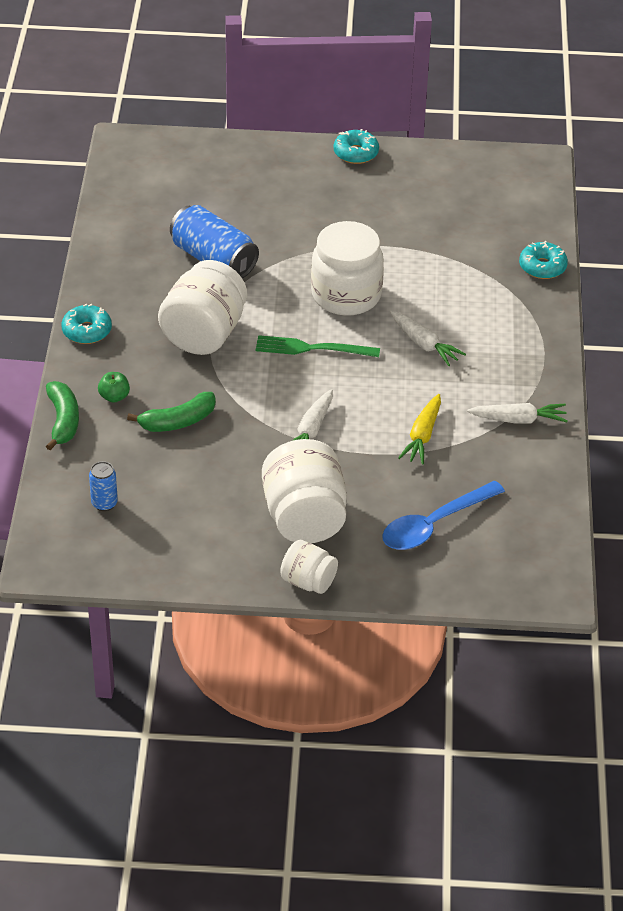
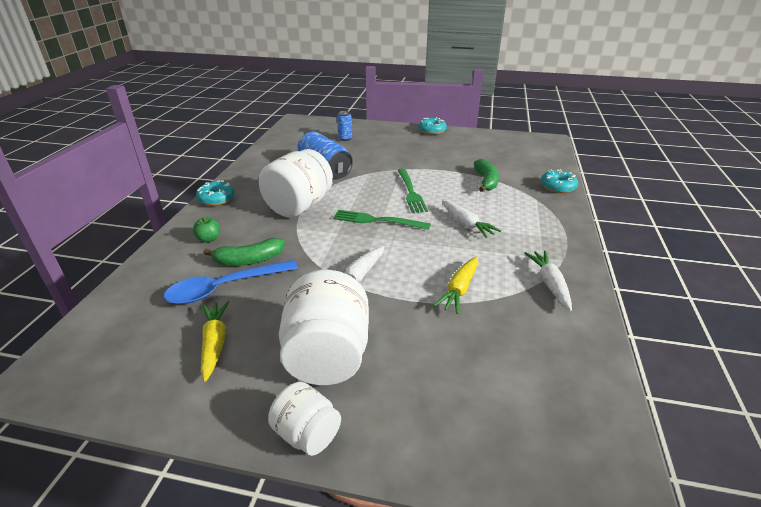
camera: 10 degrees right, 10 degrees down
green banana [46,381,79,450] -> green banana moved to [474,159,499,192]
blue can [89,461,118,511] -> blue can moved to [337,111,352,141]
white jar [311,221,384,316] -> green fork [398,169,428,213]
blue spoon [382,481,505,550] -> blue spoon moved to [164,260,298,304]
white carrot [467,403,568,424] -> white carrot turned 105 degrees counterclockwise [524,251,572,311]
none -> yellow carrot [201,301,230,382]

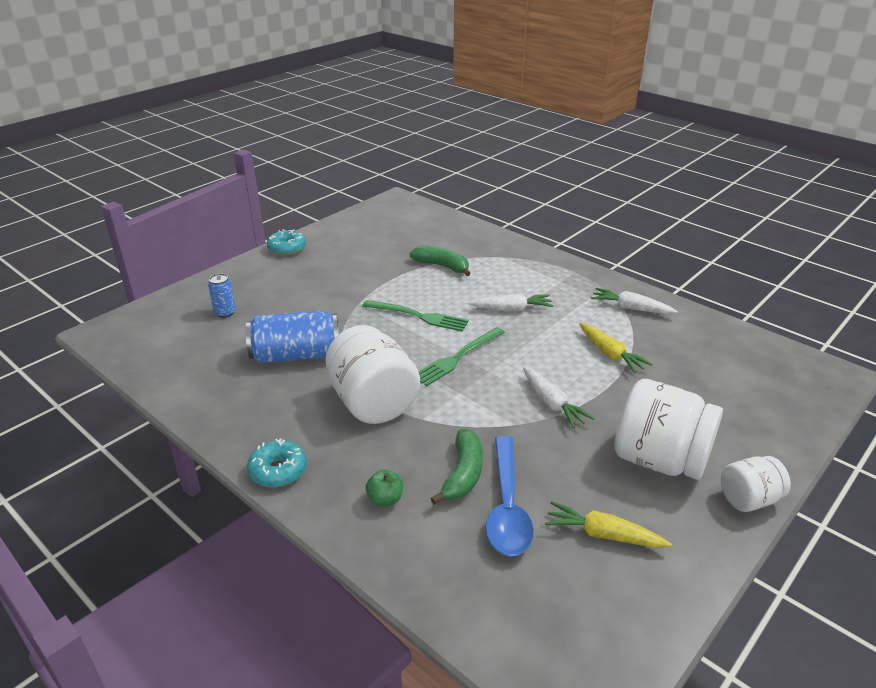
camera: 60 degrees left, 0 degrees up
turquoise donut [541,169,578,193] -> none

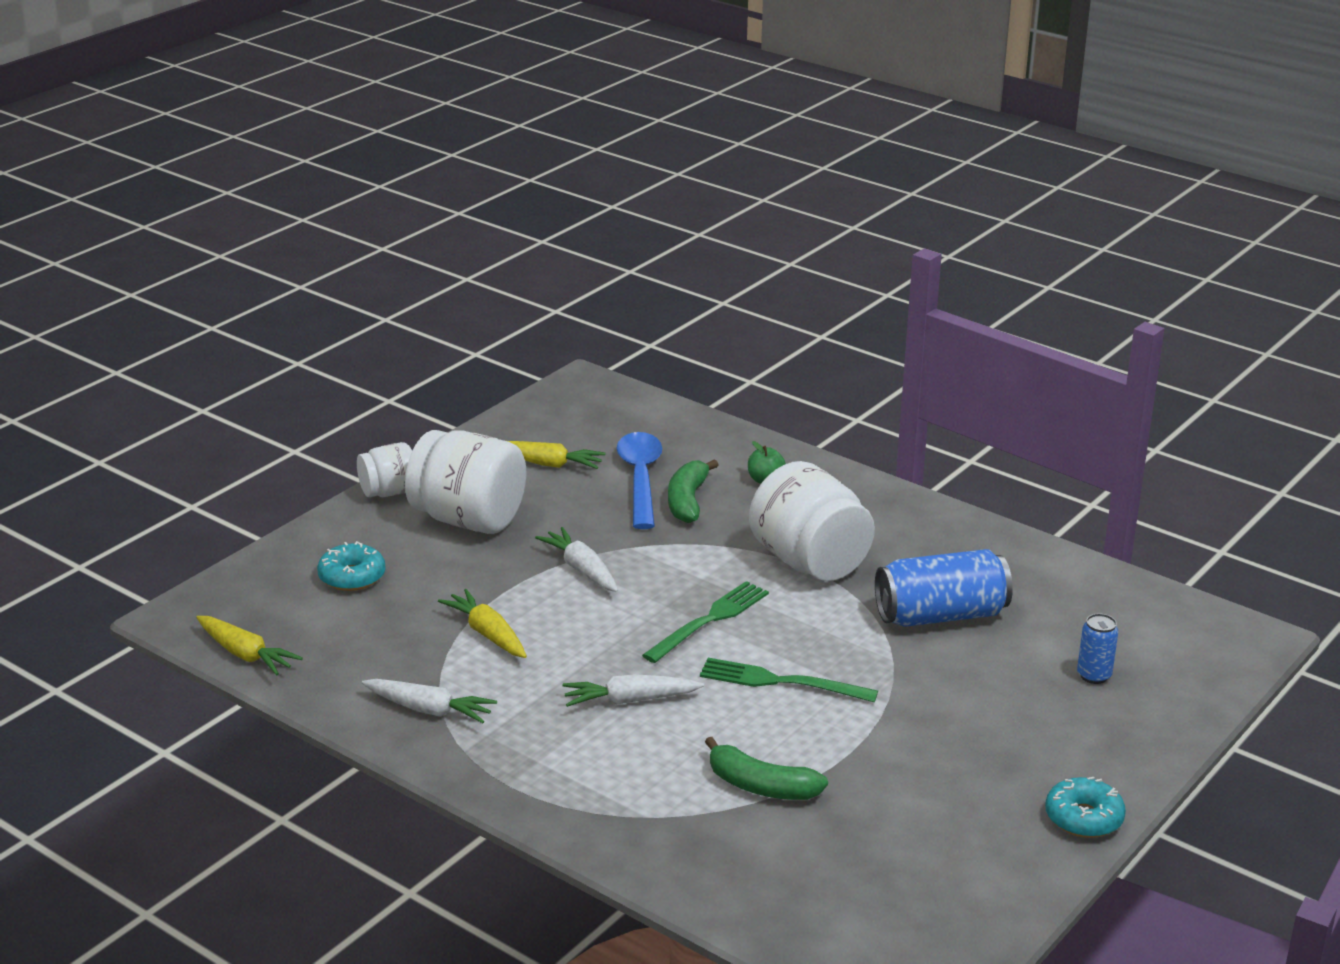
camera: 175 degrees right, 5 degrees down
turquoise donut [247,439,307,487] -> turquoise donut moved to [317,541,386,591]
none -> yellow carrot [196,616,303,675]

